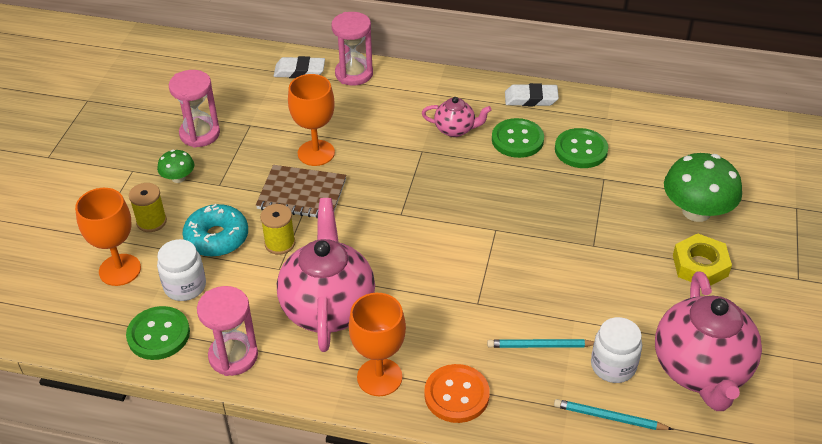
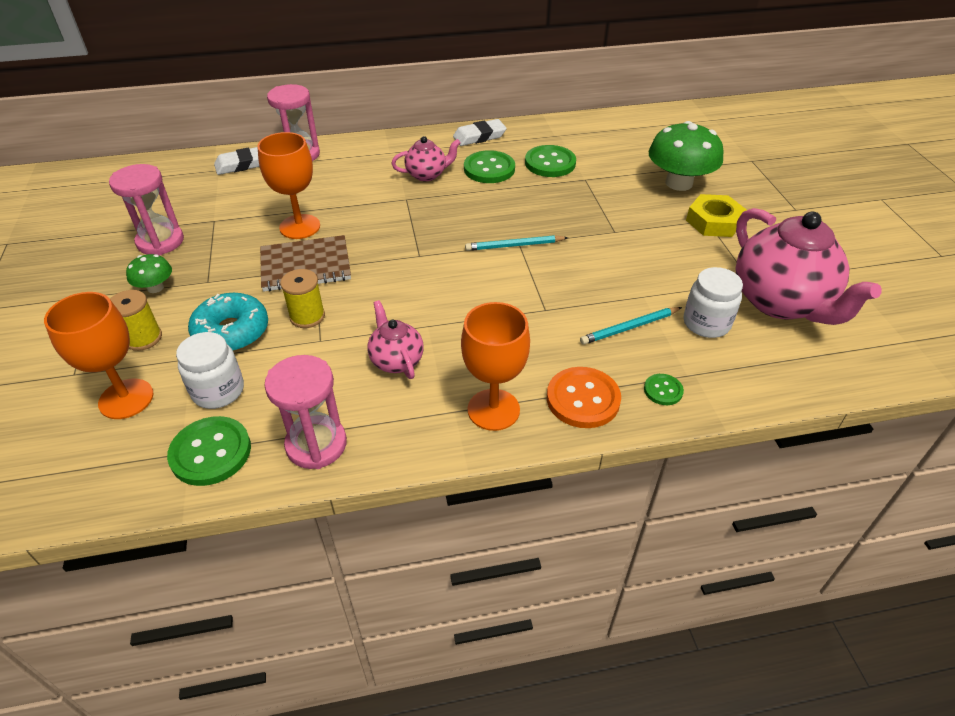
camera: 25 degrees left, 0 degrees up
pink teapot [277,198,375,352] -> pink teapot [367,300,424,379], size x0.50
turquoise pencil [554,399,673,430] -> turquoise pencil moved to [465,235,568,251]
none -> green button [644,374,684,405]

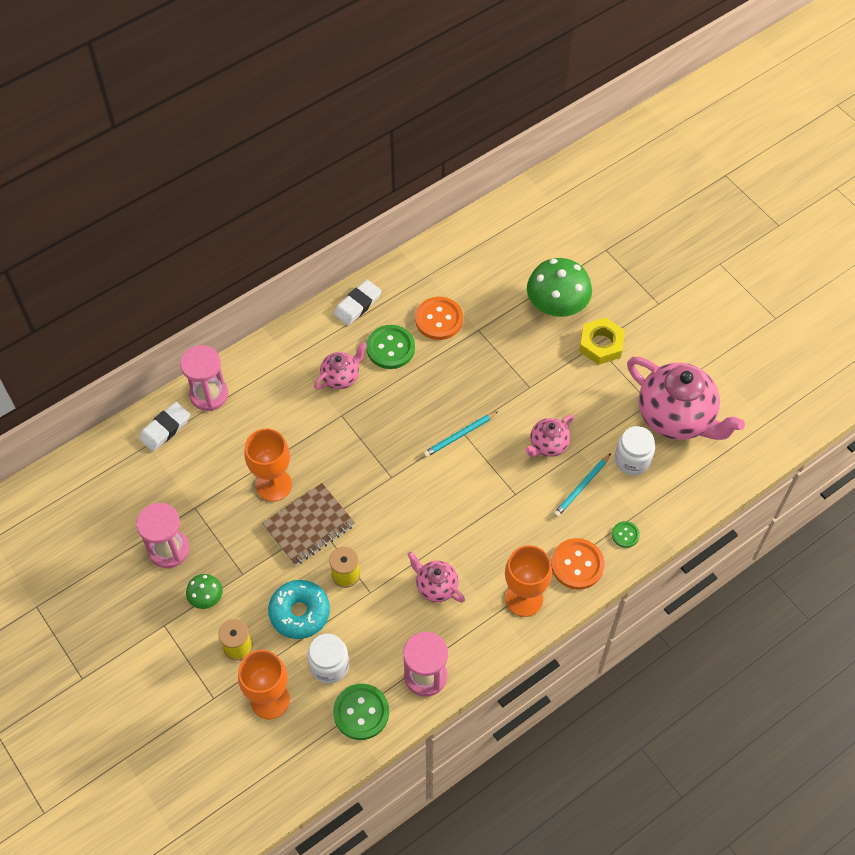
camera: 25 degrees left, 15 degrees up
green button [525,145,576,177] -> orange button [415,297,463,340]
none -> pink teapot [525,415,574,457]

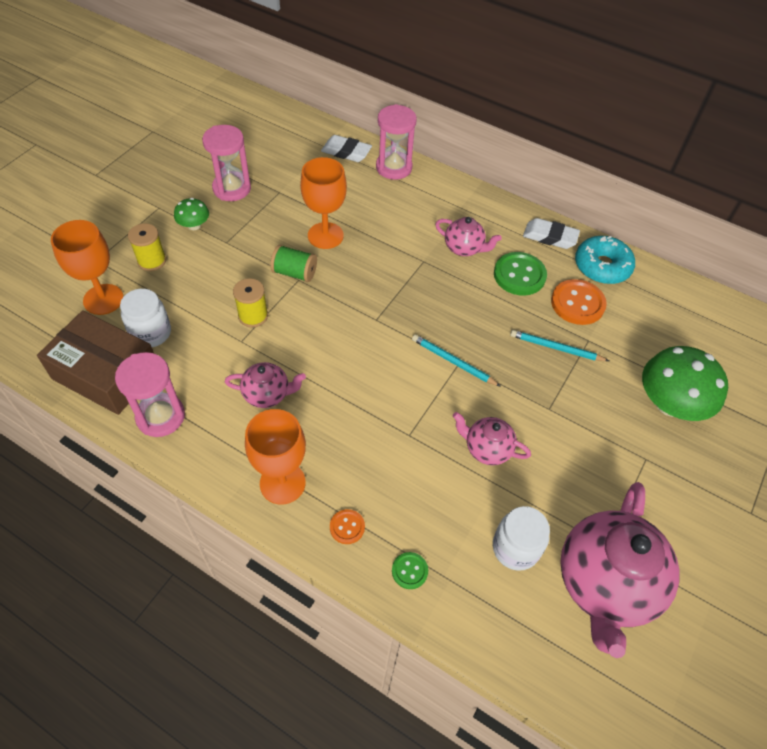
camera: 65 degrees right, 5 degrees down
brown notebook [262,483,355,566] -> green spool [270,245,317,282]
turquoise donut [268,580,330,639] -> turquoise donut moved to [575,236,635,284]
green button [333,684,389,740] -> brown box [37,310,154,415]
pink teapot [407,552,465,602] -> pink teapot turned 75 degrees clockwise [225,362,306,408]
orange button [551,538,605,590] -> orange button [330,509,365,544], size x0.53
turquoise pencil [553,453,611,517] -> turquoise pencil moved to [510,330,609,361]
yellow nut [579,317,625,365] -> none

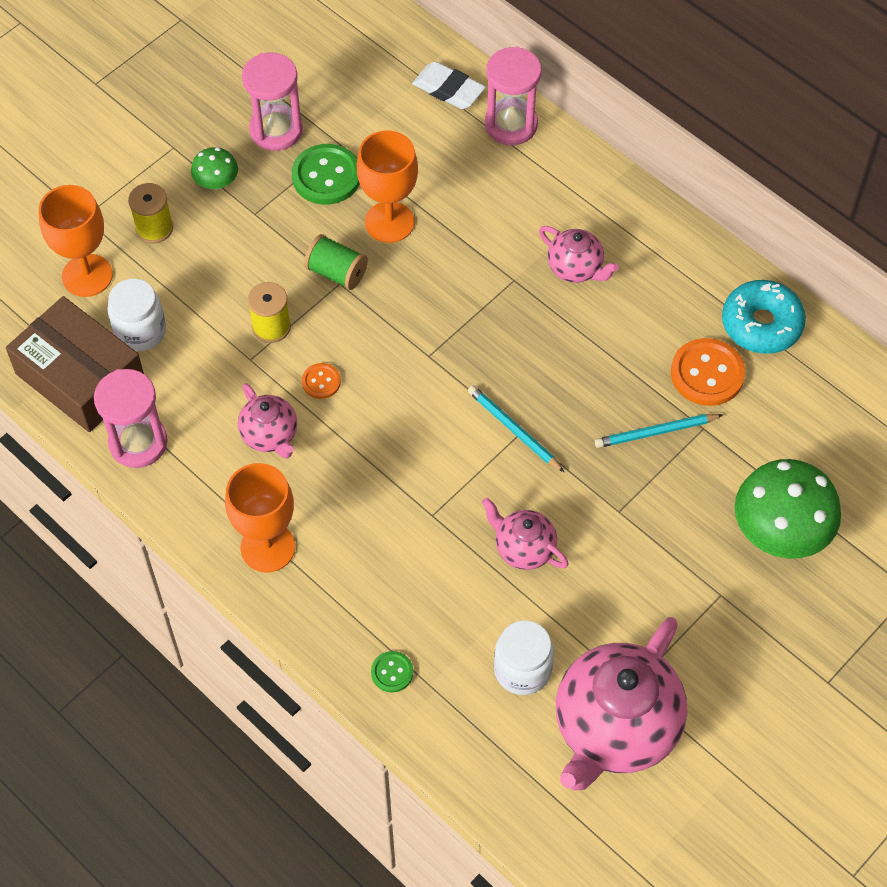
camera: 15 degrees right, 5 degrees up
pink teapot [225,362,306,408] -> pink teapot turned 45 degrees clockwise [238,383,297,458]
orange button [330,509,365,544] -> orange button moved to [302,363,341,399]
green button [494,252,547,296] -> green button moved to [292,144,360,205]
turquoise pencil [510,330,609,361] -> turquoise pencil turned 45 degrees counterclockwise [595,414,723,448]
white eraser [523,218,580,249] -> none

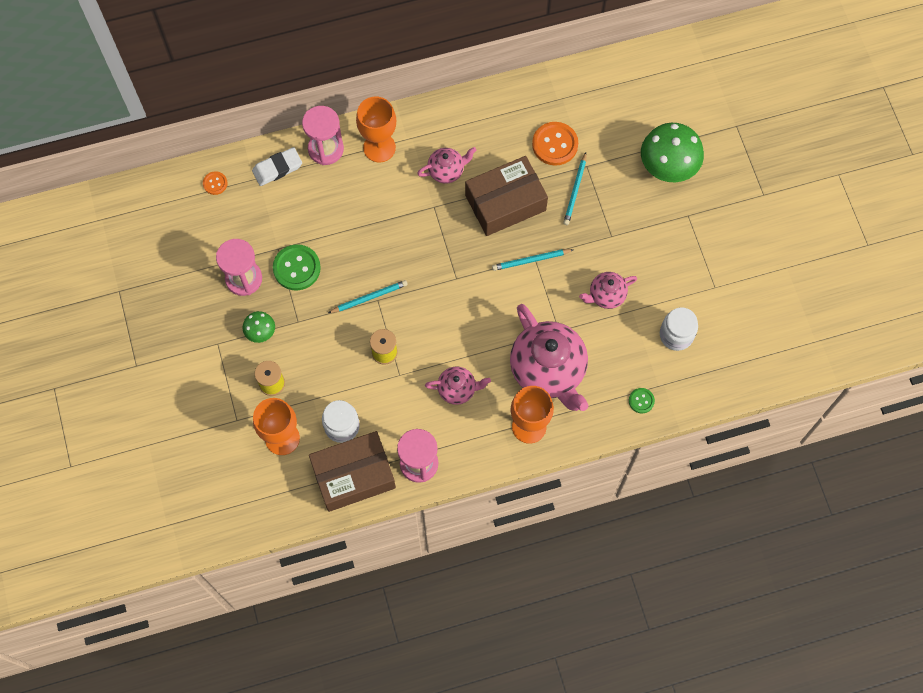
camera: 60 degrees left, 10 degrees up
orange button [302,363,341,399] -> orange button moved to [203,171,228,195]
green spool [304,234,368,290] -> turquoise pencil [328,280,408,313]
orange goblet [357,130,418,243] -> orange goblet moved to [356,96,396,162]
pink teapot [556,617,688,790] -> pink teapot moved to [510,304,588,411]
turquoise donut [722,280,806,354] -> none
none -> brown box [465,156,548,236]

